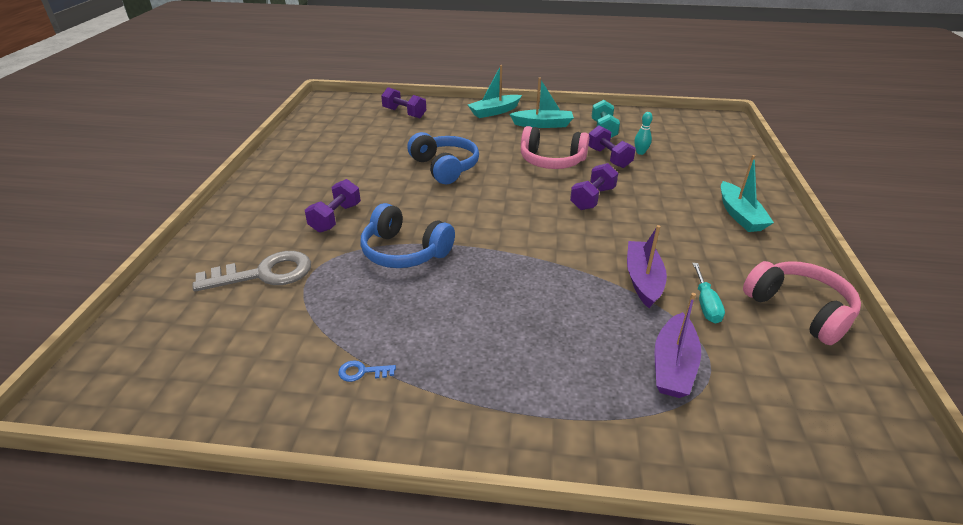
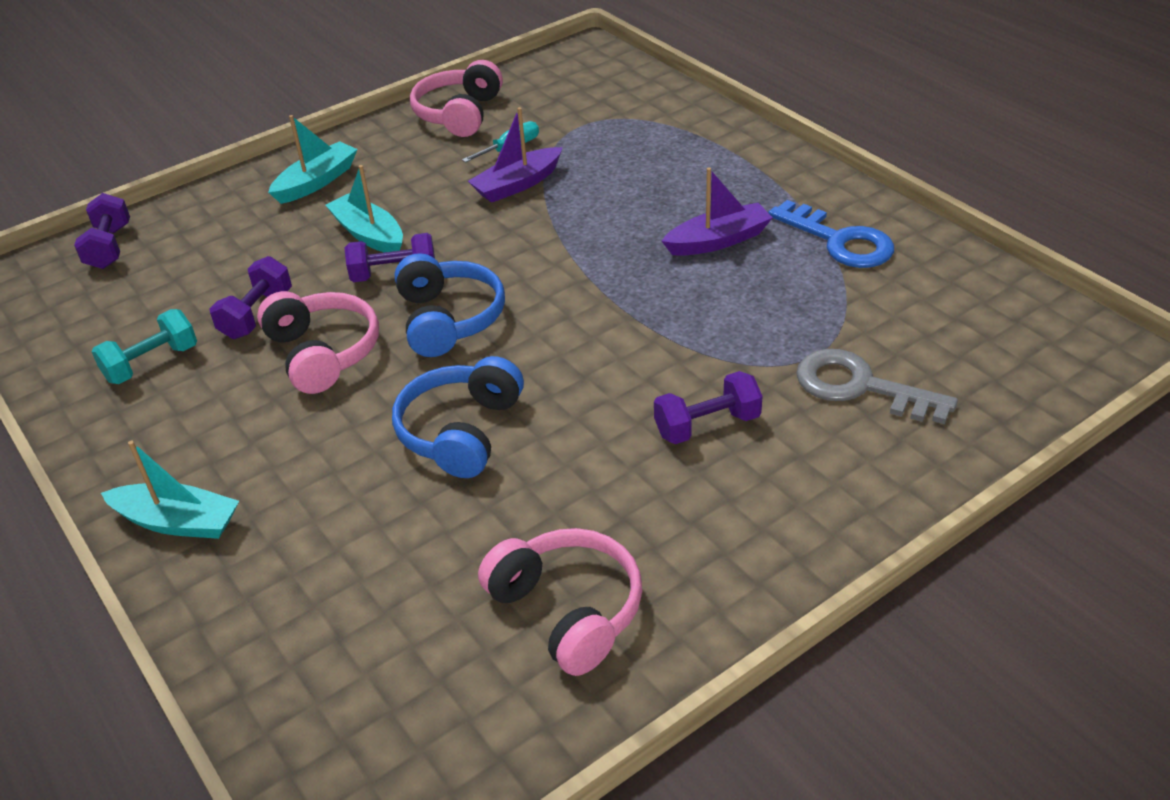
camera: 130 degrees left, 5 degrees up
blue key [338,360,396,382] -> blue key [768,200,894,268], size x2.38
blue headphones [360,203,455,268] -> blue headphones moved to [395,253,505,357]
purple dumbbell [381,87,426,118] -> purple dumbbell moved to [74,193,130,269]
turquoise boat [509,77,574,128] -> turquoise boat moved to [325,165,403,253]
turquoise bowling pin [634,112,653,155] -> none
purple boat [654,293,701,398] -> purple boat moved to [662,167,773,256]
none -> pink headphones [478,528,642,676]

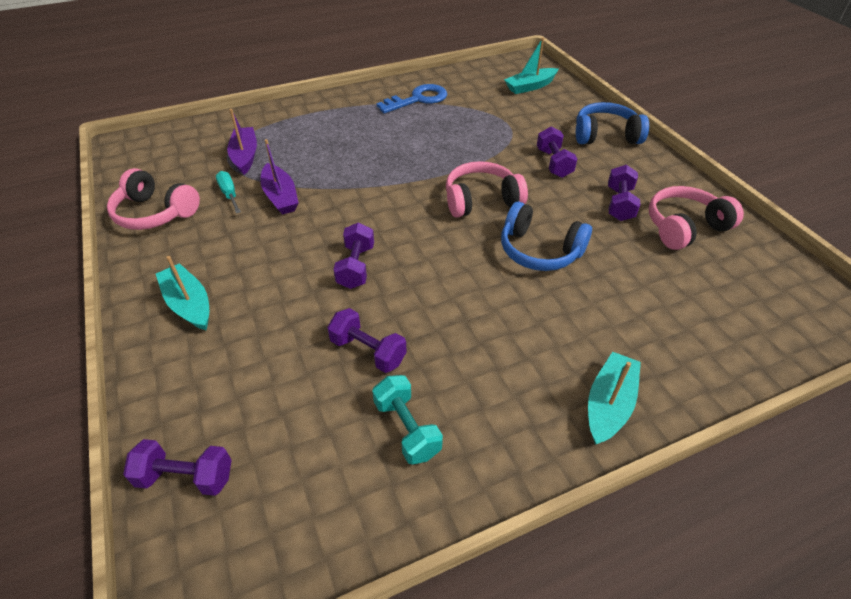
camera: 80 degrees left, 5 degrees up
pink headphones [257,291,379,394] -> pink headphones moved to [446,161,528,218]
turquoise boat [325,165,403,253] -> turquoise boat moved to [504,37,558,94]
blue headphones [395,253,505,357] -> blue headphones moved to [576,102,649,144]
purple boat [662,167,773,256] -> purple boat moved to [227,109,257,175]
grey key [796,349,958,424] -> none
none -> purple dumbbell [608,165,641,221]

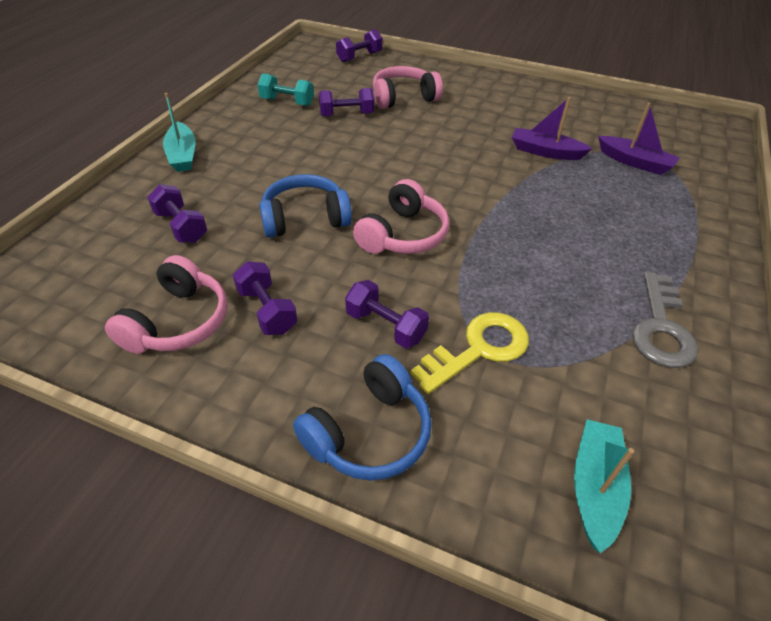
camera: 135 degrees right, 0 degrees up
pink headphones [107,168,200,230] -> pink headphones moved to [373,66,443,109]
turquoise boat [156,256,209,330] -> none
turquoise screwdriver [216,171,241,214] -> none
purple dumbbell [333,222,374,289] -> purple dumbbell moved to [147,184,207,243]
blue key [376,84,447,113] -> grey key [632,272,698,368]
none -> yellow key [410,312,529,394]

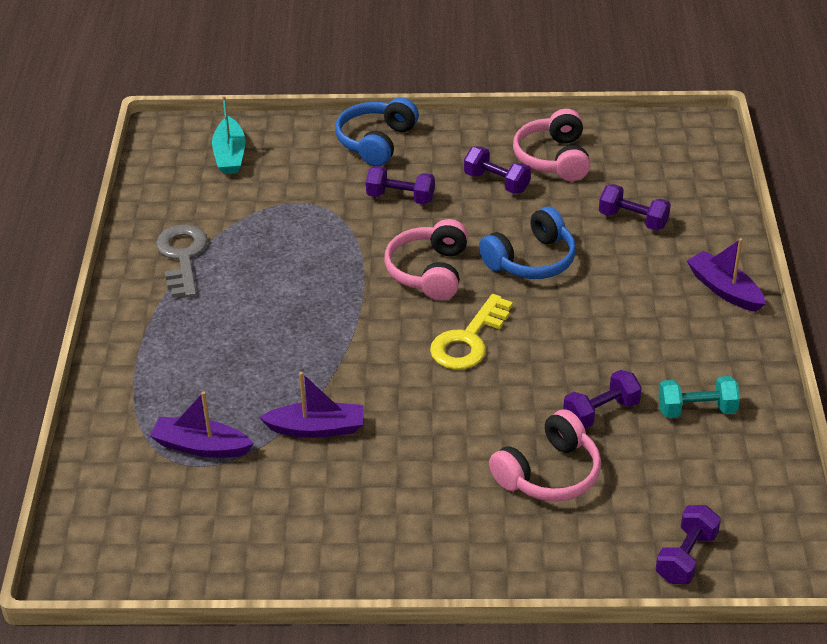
camera: 160 degrees right, 5 degrees down
turquoise boat [163,93,196,172] -> purple boat [687,238,766,312]
yellow key [410,312,529,394] -> yellow key moved to [430,294,513,370]

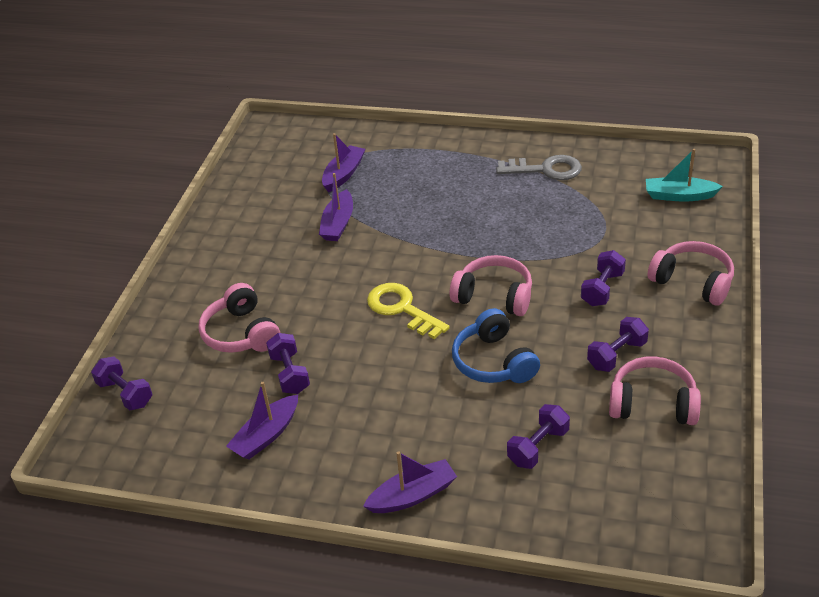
camera: 105 degrees right, 0 degrees up
blue headphones [335,97,419,166] -> pink headphones [648,241,734,305]
turquoise dumbbell [658,376,740,418] -> purple boat [226,382,298,460]

